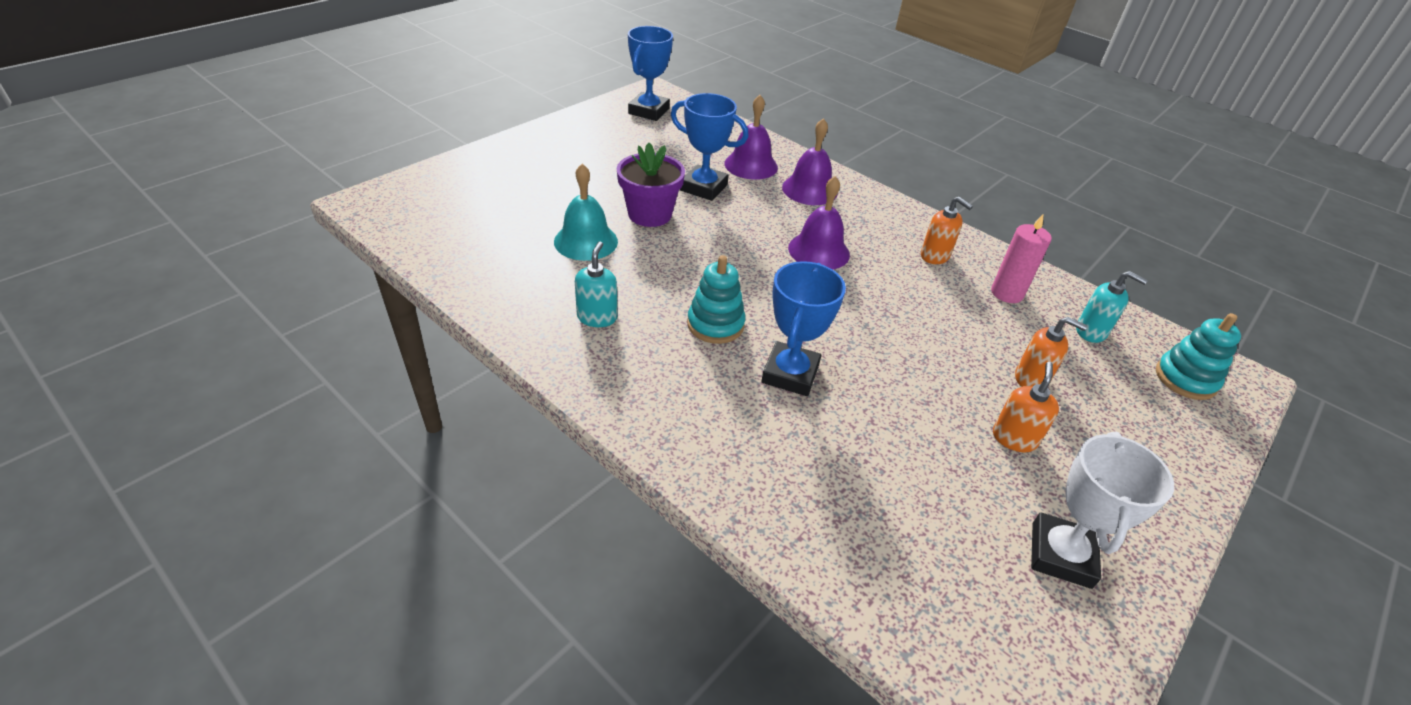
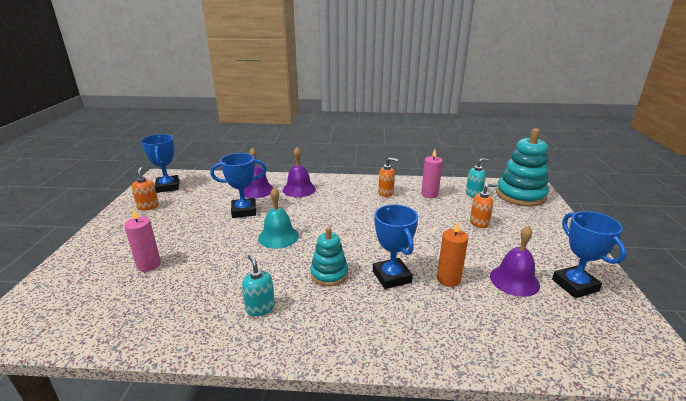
camera: 35 degrees left, 15 degrees down
turquoise bell [554,164,618,261] -> turquoise bell moved to [258,187,299,249]
purple flower pot [617,143,685,227] -> none
purple bell [788,176,850,270] -> purple bell moved to [490,225,540,297]
orange soap dispenser [993,362,1059,452] -> orange soap dispenser moved to [132,167,159,210]
white trophy [1031,432,1174,589] -> blue trophy [552,211,626,298]
turquoise stacking toy [1156,313,1241,400] -> turquoise stacking toy [496,128,549,207], size x1.72
none -> pink candle [124,209,161,272]
none -> orange candle [437,221,468,287]

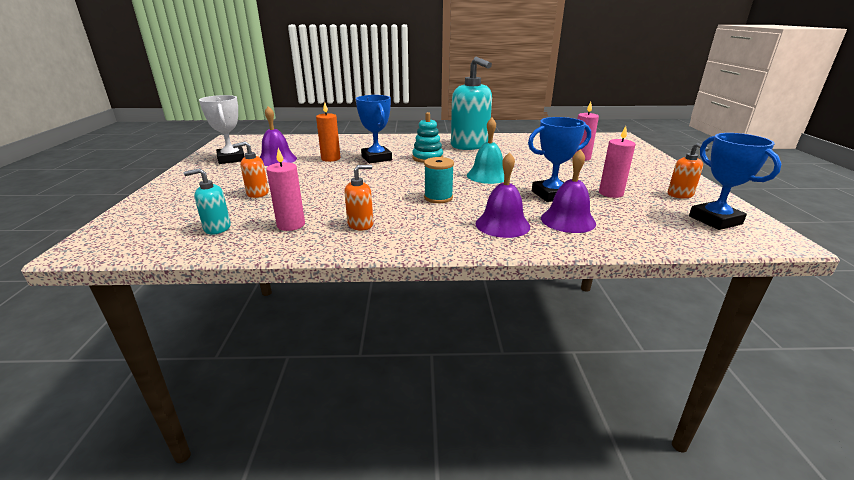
camera: 175 degrees right, 0 degrees up
turquoise soap dispenser [242,254,275,316] -> turquoise soap dispenser [451,57,492,150], size x2.08
orange soap dispenser [378,157,398,197] -> orange soap dispenser turned 150 degrees clockwise [344,165,373,231]
turquoise stacking toy [496,128,549,207] -> none
blue trophy [552,211,626,298] -> white trophy [199,95,245,164]
none -> turquoise spool [424,157,454,203]
none -> pink candle [599,126,636,198]

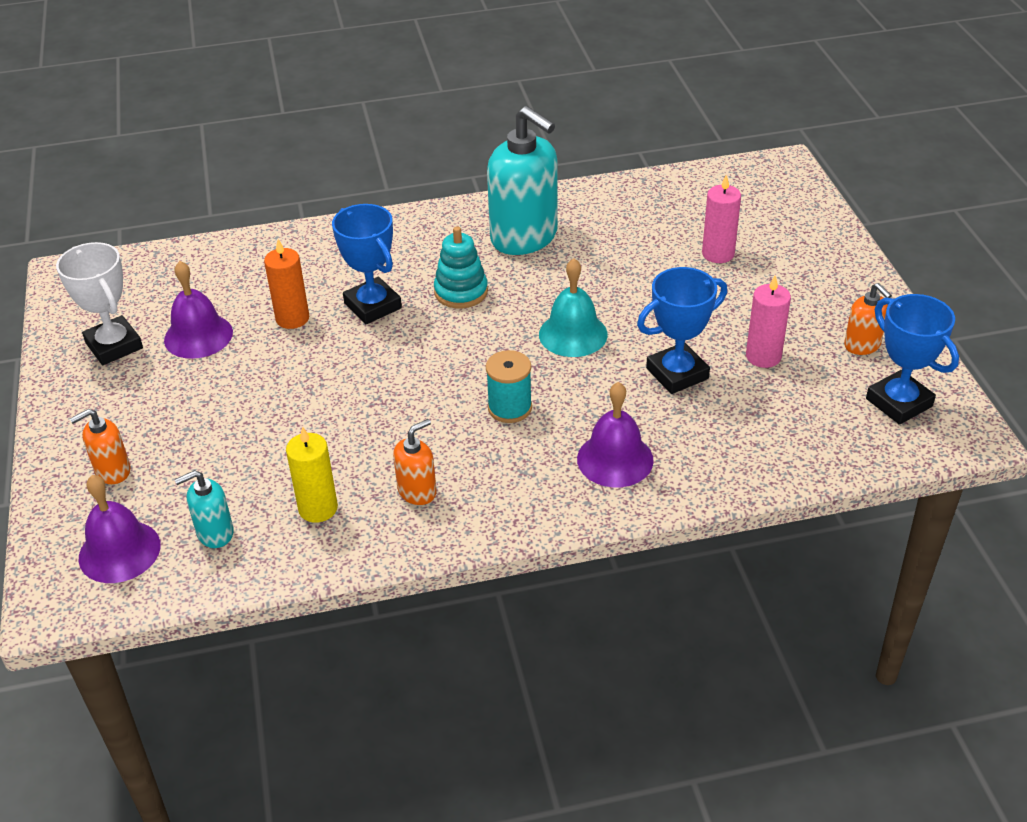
camera: 10 degrees left, 15 degrees up
orange soap dispenser [232,141,269,198] -> orange soap dispenser moved to [70,409,131,484]
pink candle [266,148,305,231] -> yellow candle [286,426,338,523]
purple bell [541,149,596,233] -> purple bell moved to [79,475,161,583]

